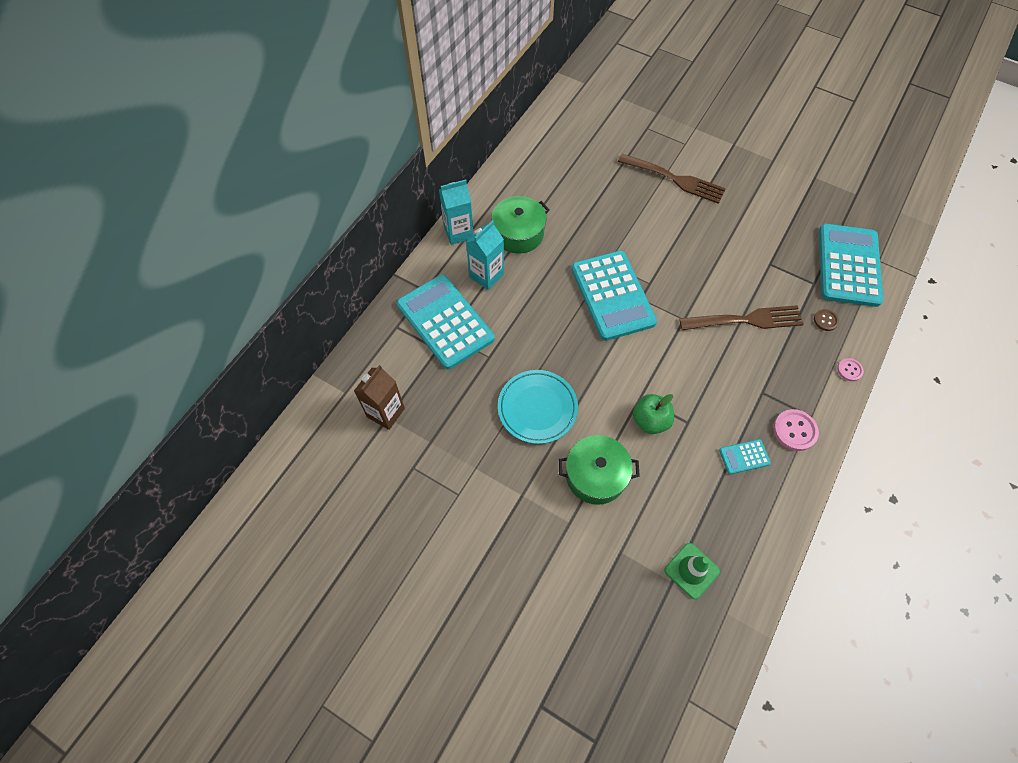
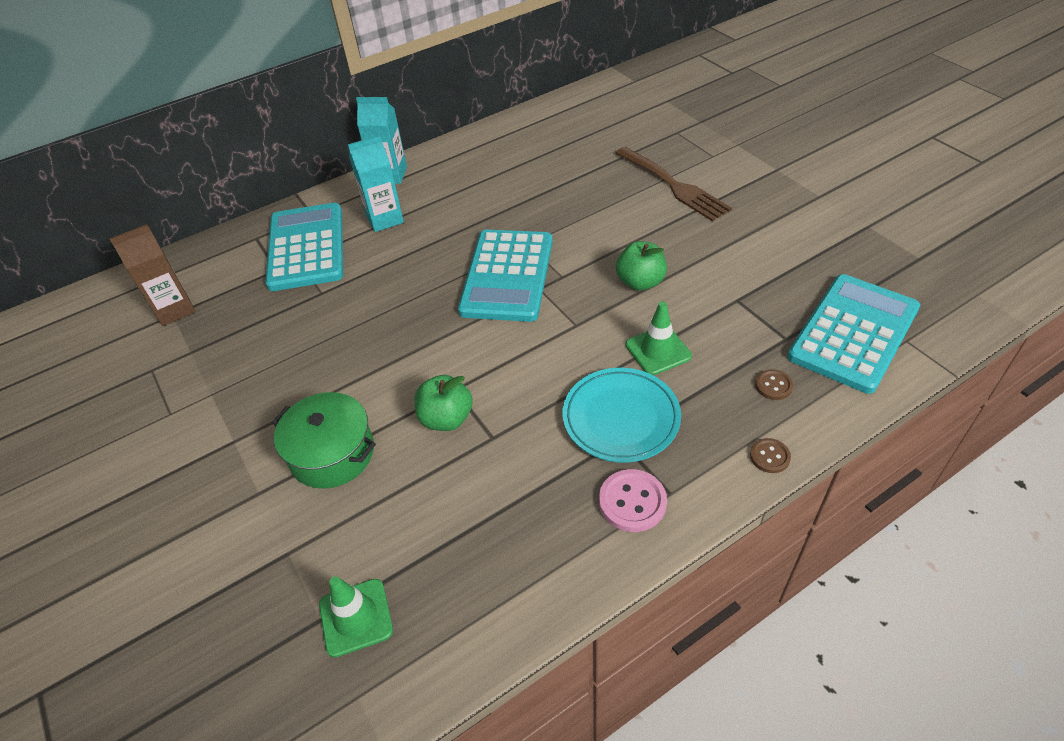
camera: 30 degrees right, 15 degrees down
green pot [491,196,550,254] -> none
turquoise plate [498,370,578,444] -> turquoise plate moved to [562,368,681,462]
brown fork [679,305,804,330] -> green traffic cone [626,301,692,375]
turquoise calculator [719,439,771,474] -> none
pink button [837,358,864,381] -> brown button [750,438,791,473]
none -> green apple [616,241,667,291]

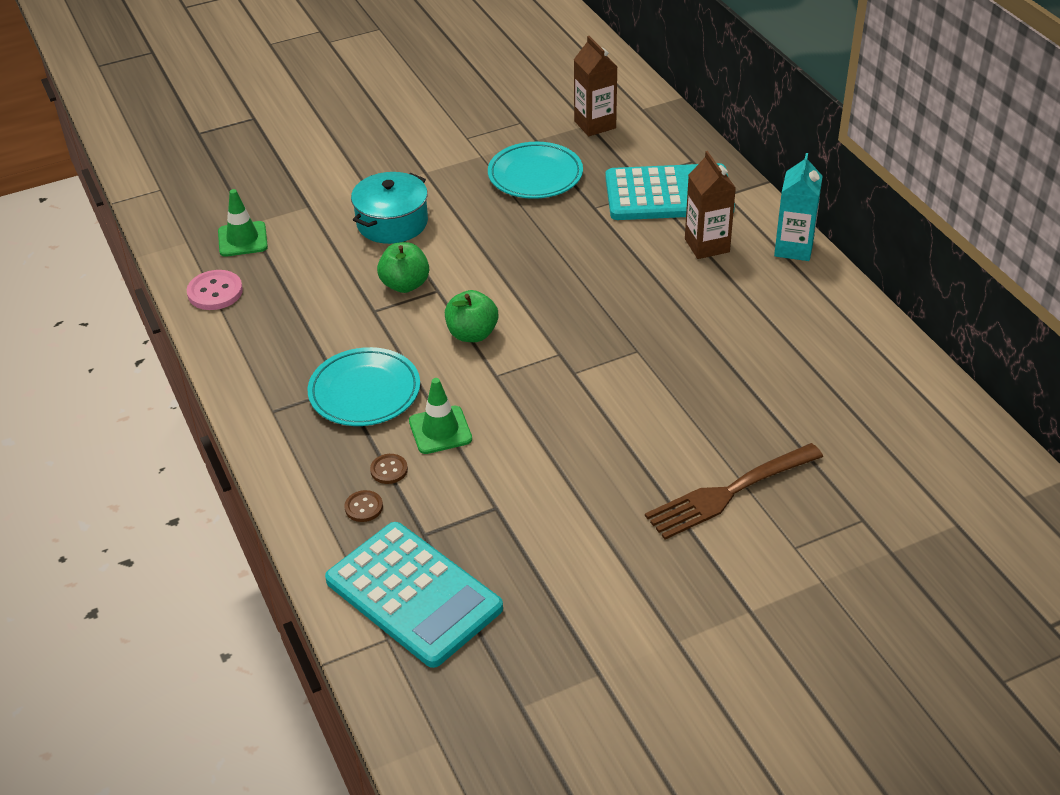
camera: 95 degrees right, 5 degrees down
green pot [272,392,376,489] -> turquoise pot [351,172,428,244]
turquoise carton [348,135,404,232] -> brown carton [685,151,736,259]
turquoise calculator [458,230,553,322] -> none
pink button [599,469,667,532] -> pink button moved to [187,270,243,310]
green apple [616,241,667,291] -> green apple moved to [445,290,498,342]
brown button [750,438,791,473] -> brown button moved to [370,454,408,484]
none -> turquoise plate [488,142,583,199]

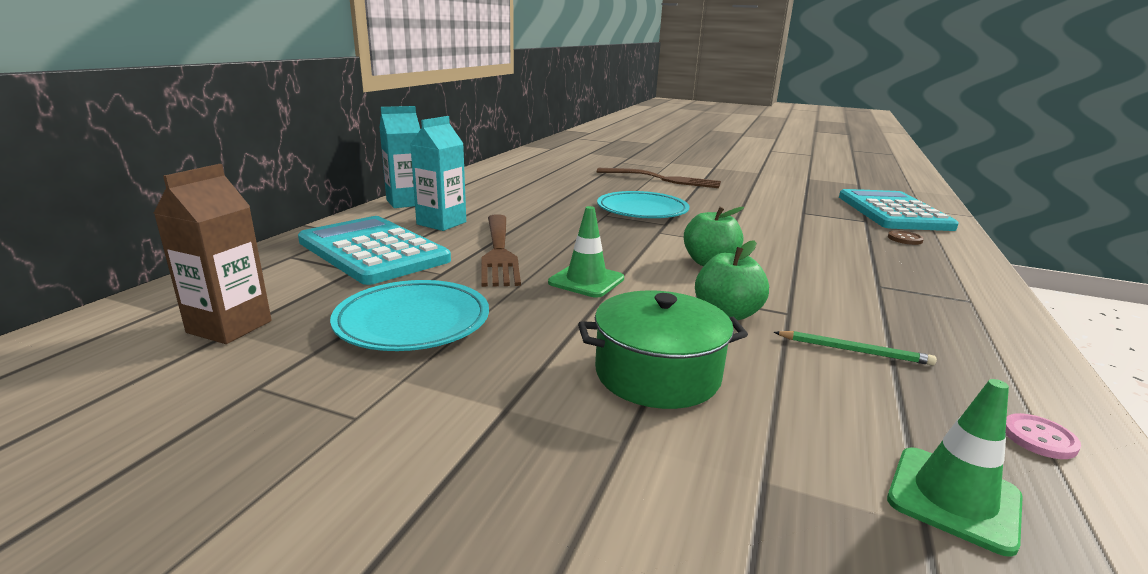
camera: 135 degrees left, 20 degrees down
pink button [187,270,243,310] -> pink button [1005,413,1081,459], size x0.60
turquoise plate [307,347,420,426] -> turquoise plate moved to [597,191,690,218]
turquoise pot [351,172,428,244] -> green pot [578,290,748,409]
brown button [370,454,408,484] -> none
green traffic cone [409,378,472,454] -> green traffic cone moved to [548,206,624,298]
brown carton [685,151,736,259] -> turquoise carton [410,116,466,231]
none -> brown fork [481,214,521,287]
none -> green pencil [774,331,937,365]

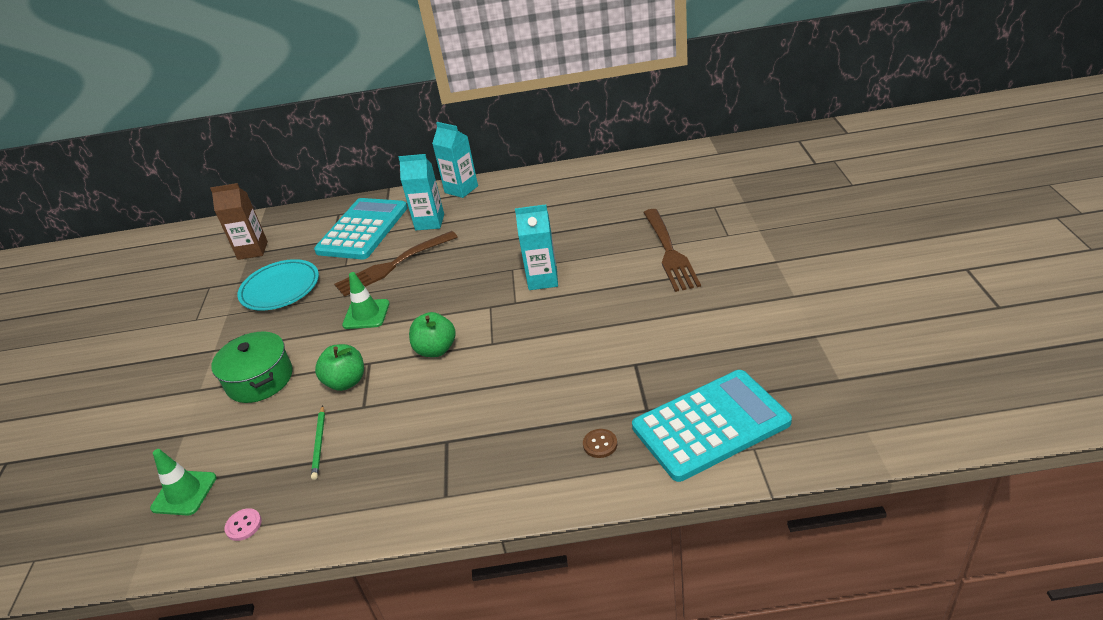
camera: 70 degrees right, 15 degrees up
turquoise plate [597,191,690,218] -> turquoise carton [515,204,558,290]

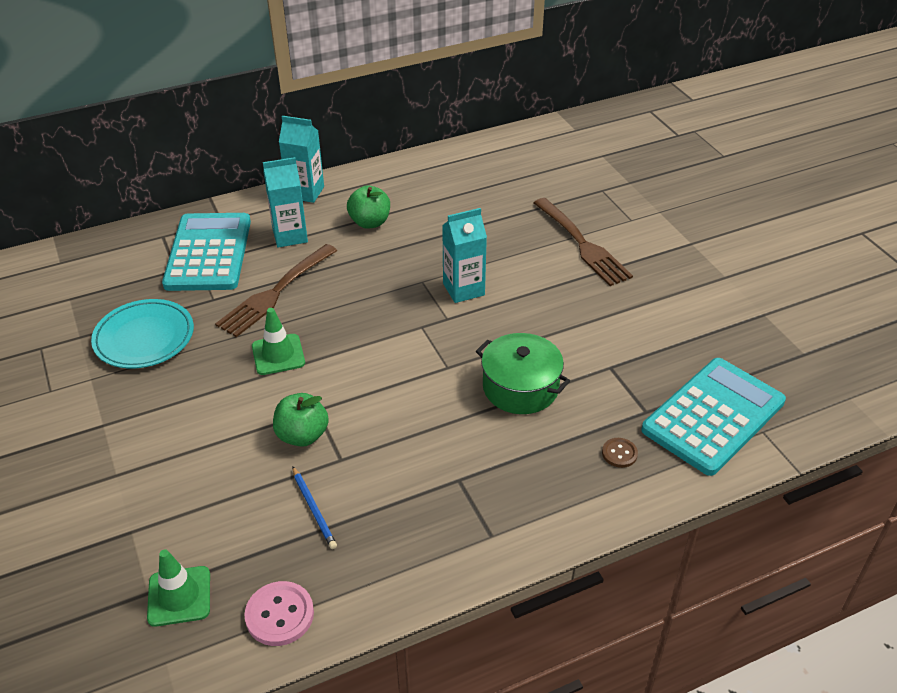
camera: 25 degrees left, 5 degrees up
brown carton [210,183,268,260] -> none
green pot [211,331,293,403] -> green pot moved to [476,333,570,414]
pink button [224,508,262,541] -> pink button [244,581,314,646], size x1.68
green pencil [311,405,325,480] -> blue pencil [292,466,337,549]
green apple [409,312,456,357] -> green apple moved to [347,186,390,229]

